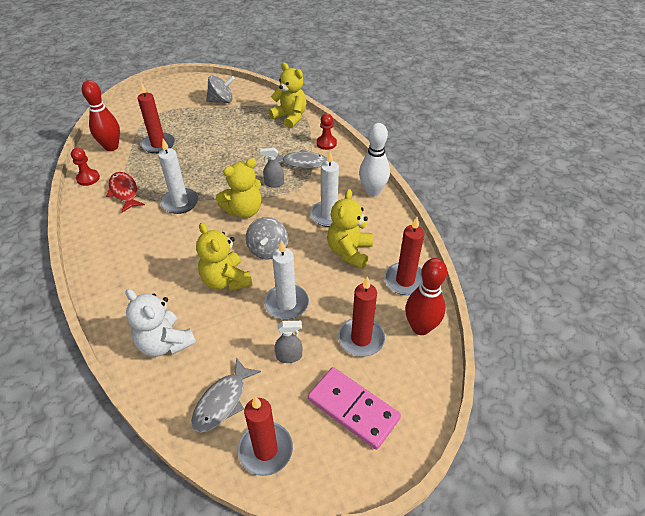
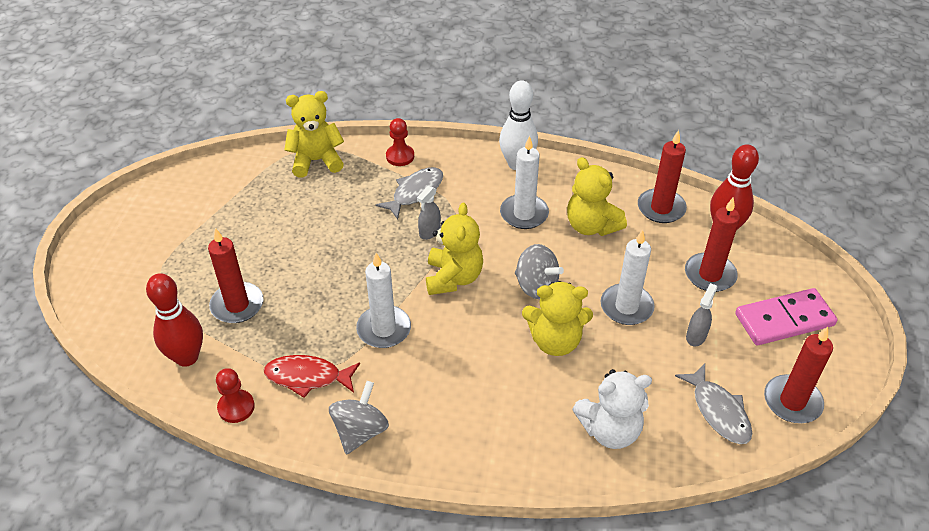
camera: 55 degrees left, 0 degrees up
grey spinning top [206,76,235,103] -> grey spinning top moved to [329,381,389,455]

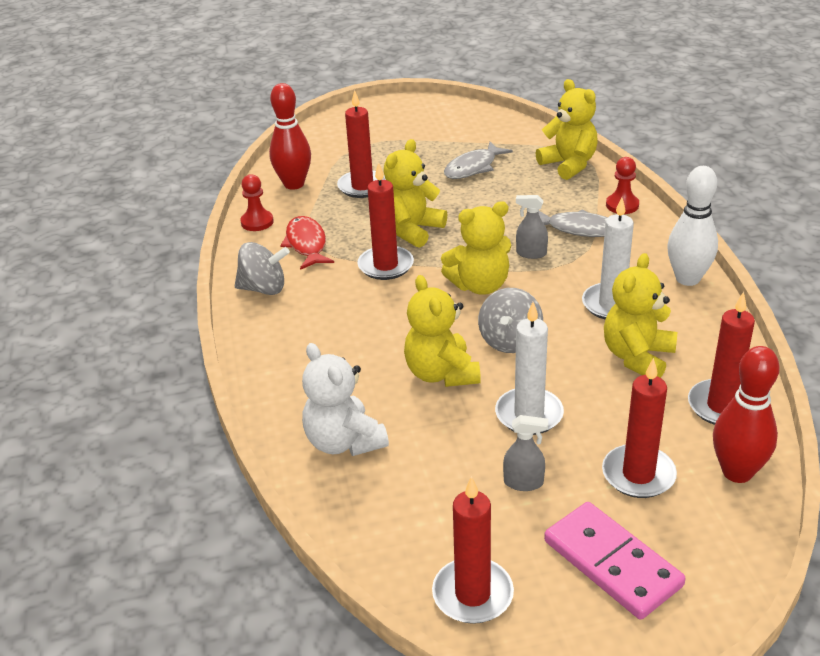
camera: 70 degrees right, 10 degrees down
white candle [356,253,411,348] -> red candle [357,162,414,280]
grey fish [675,364,752,444] -> grey fish moved to [444,142,513,179]
none -> yellow teddy bear [383,139,447,248]

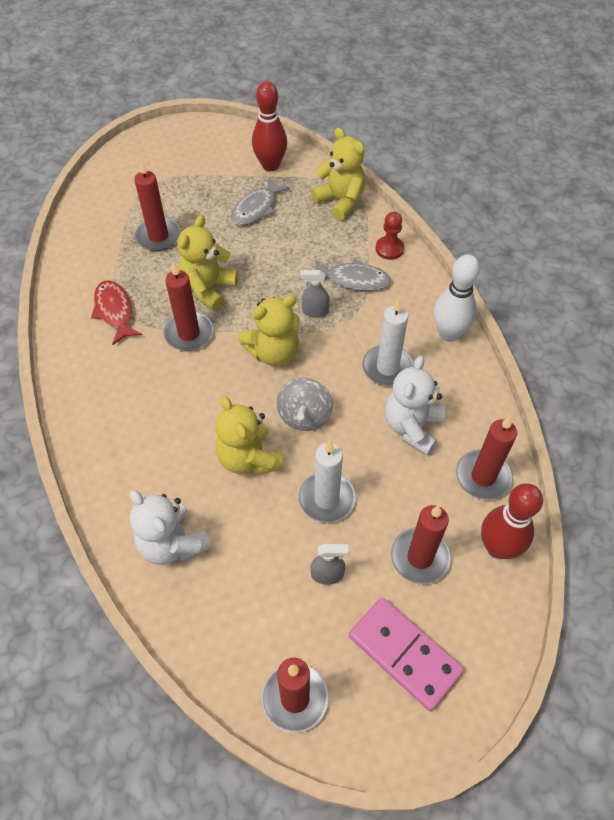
camera: 10 degrees left, 20 degrees up
grey spinning top [235,242,290,295] -> none
red pawn [241,174,274,231] -> none
red bowling pin [269,83,311,190] -> red bowling pin moved to [252,81,287,171]
yellow teddy bear [604,253,677,378] -> white teddy bear [385,356,445,455]

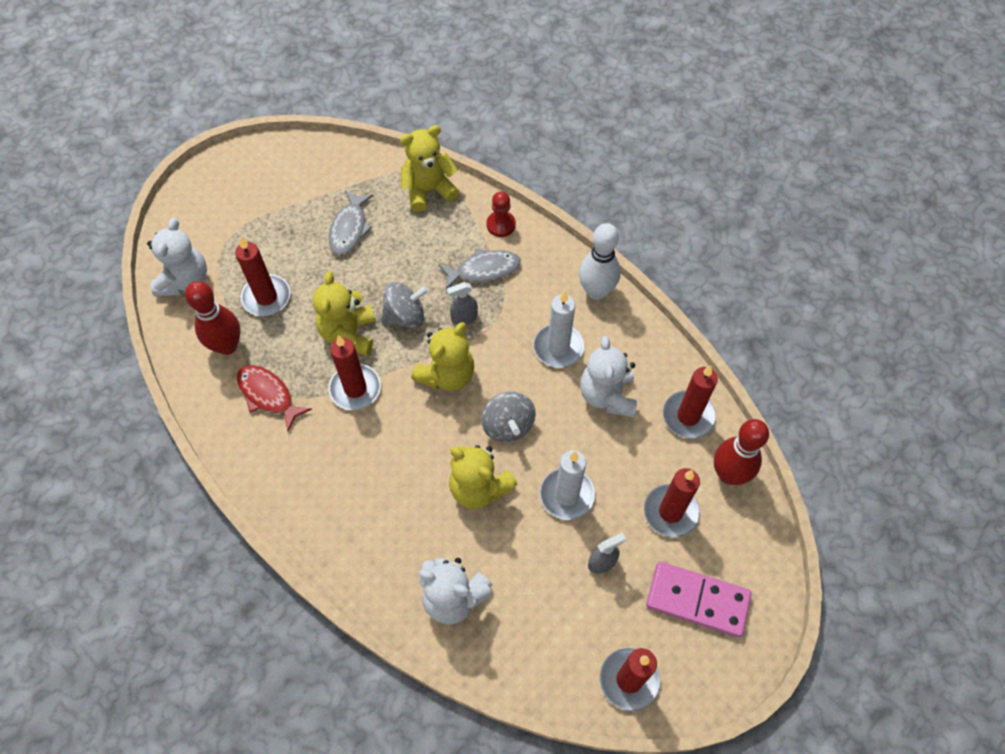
camera: 25 degrees left, 5 degrees up
red bowling pin [252,81,287,171] -> red bowling pin moved to [185,281,240,355]
yellow teddy bear [311,128,366,220] -> yellow teddy bear turned 45 degrees counterclockwise [400,125,459,212]
none -> white teddy bear [147,218,207,296]
none -> grey spinning top [381,282,429,328]

